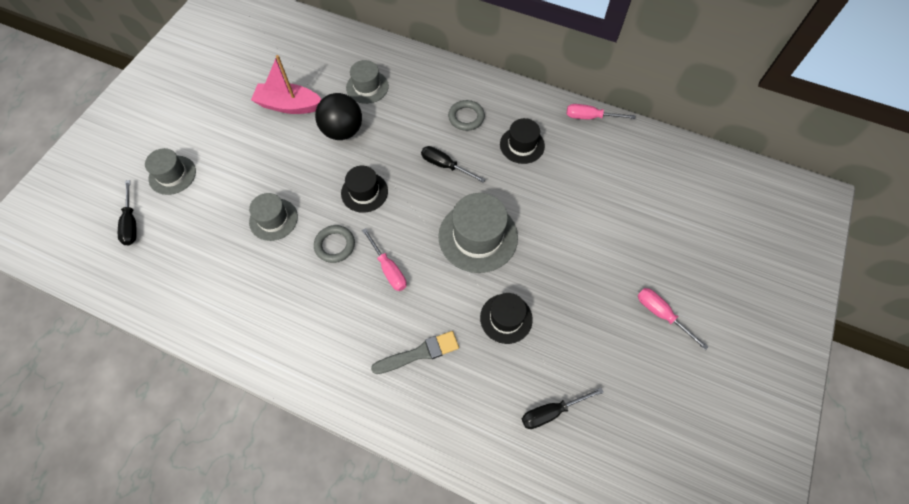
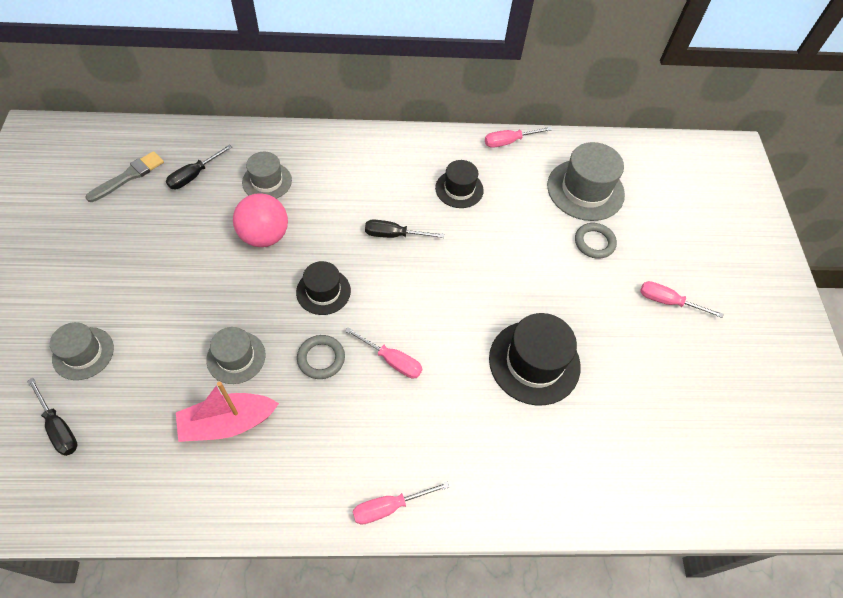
camera: 30 degrees left, 5 degrees down
pink boat [251,55,322,114] -> pink boat moved to [176,382,279,442]
black ball [315,93,362,140] -> pink ball [233,193,288,247]
grey brush [371,331,459,374] -> grey brush moved to [86,151,164,202]
grey hat [438,193,518,273] -> grey hat moved to [547,142,625,221]
grey ring [448,100,485,131] -> grey ring moved to [575,223,617,259]
black hat [480,293,533,344] -> black hat [489,313,581,405], size x1.63
black screwdriver [522,388,604,429] -> black screwdriver moved to [166,144,232,189]
none -> pink screwdriver [353,482,449,524]

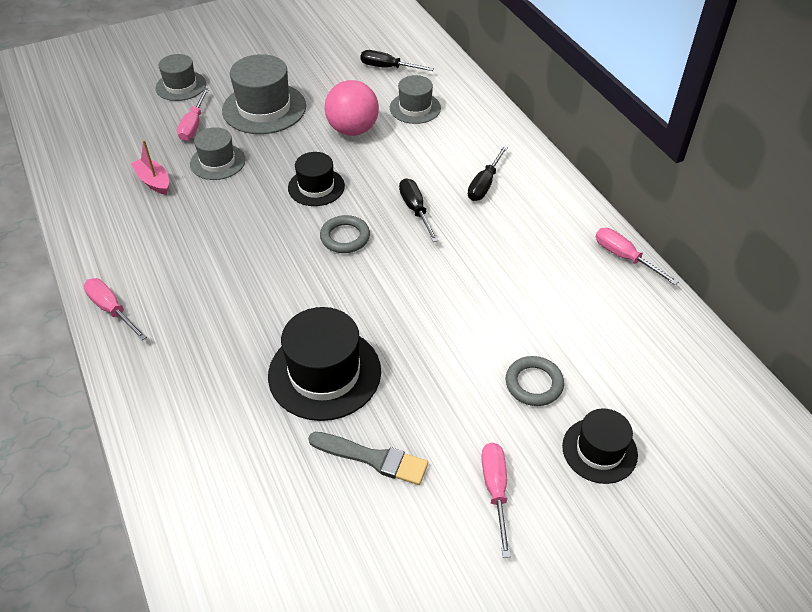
camera: 70 degrees right, 10 degrees down
black screwdriver [27,378,78,456] -> black screwdriver moved to [468,145,508,201]
grey brush [86,151,164,202] -> grey brush moved to [308,432,428,485]
pink boat [176,382,279,442] -> pink boat [131,140,169,195], size x0.63
grey ring [297,335,345,379] -> grey ring moved to [320,215,370,253]
pink screwdriver [345,327,422,379] -> pink screwdriver moved to [177,88,209,141]
black hat [435,160,484,208] -> black hat moved to [562,408,638,484]
grey hat [547,142,625,221] -> grey hat moved to [222,54,306,134]

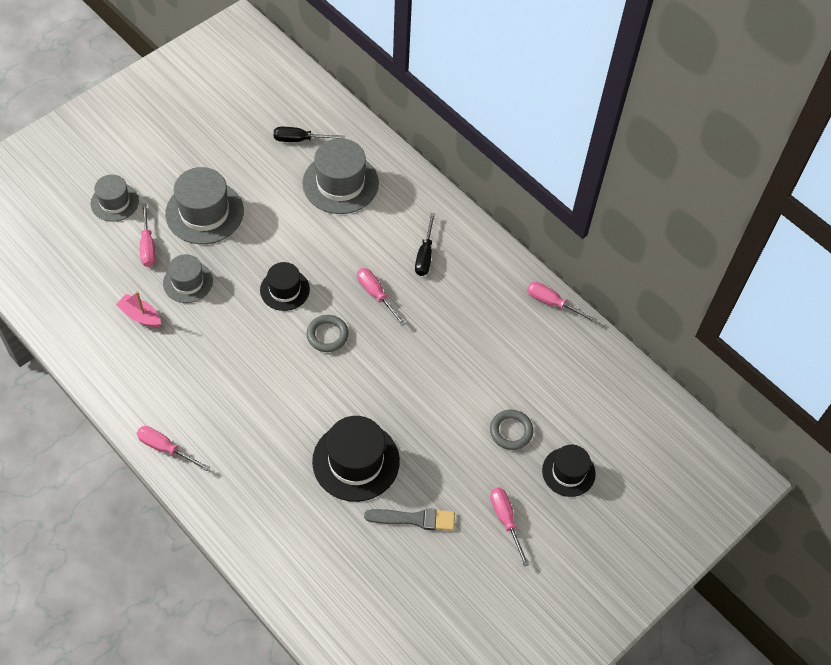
camera: 20 degrees left, 10 degrees up
pink ball [325,80,379,136] -> none
grey hat [390,75,441,124] -> grey hat [302,138,379,214], size x1.63
black screwdriver [399,178,439,242] -> pink screwdriver [357,268,406,326]

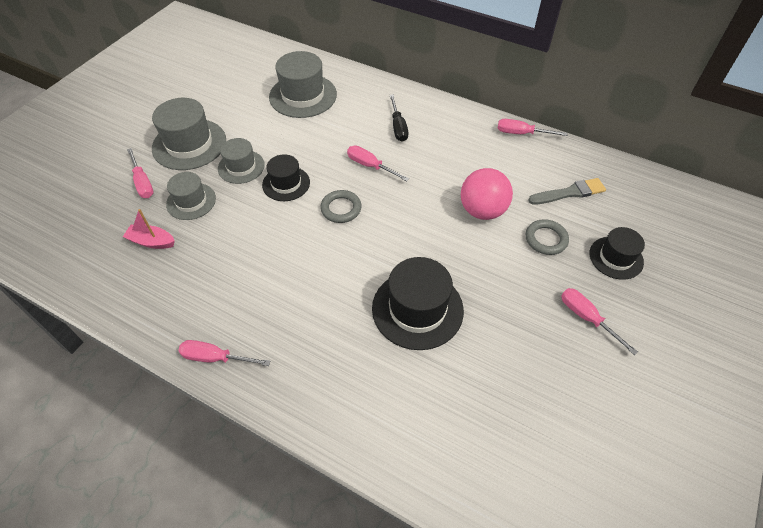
camera: 15 degrees left, 5 degrees down
grey hat [91,175,139,222] -> grey hat moved to [218,138,265,184]
black screwdriver [274,127,345,142] -> none
grey brush [364,508,455,531] -> grey brush moved to [528,178,606,205]
none -> pink ball [461,168,513,220]

